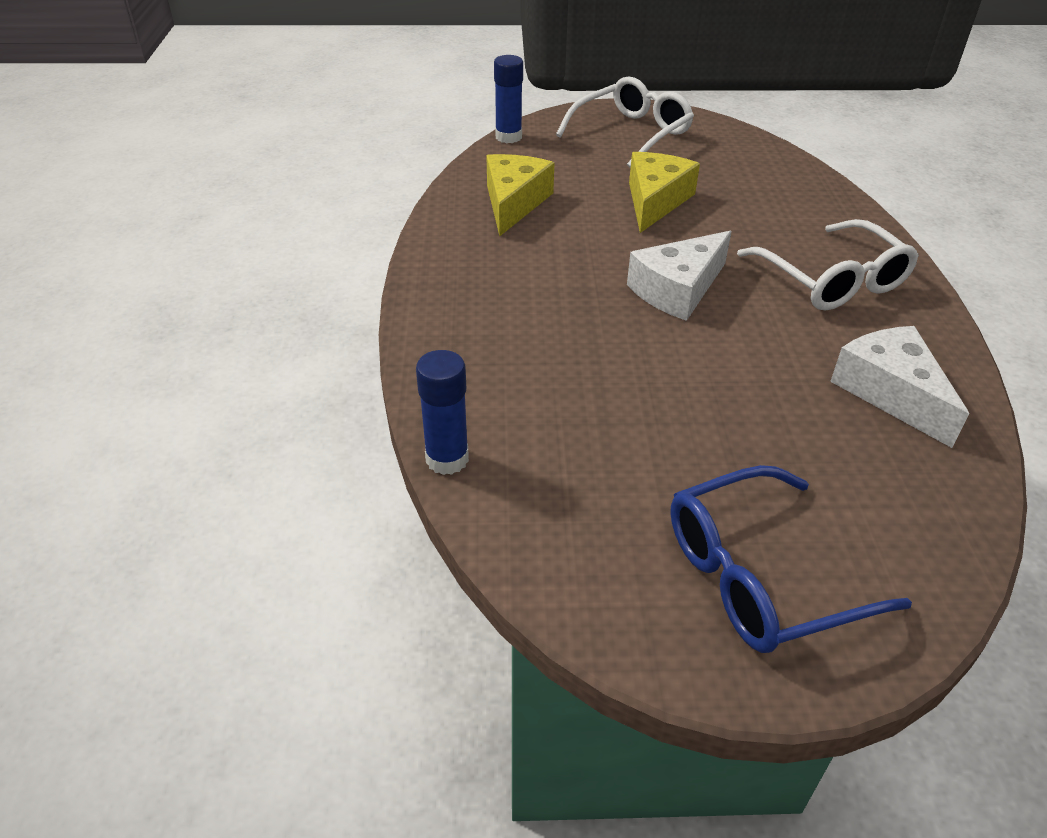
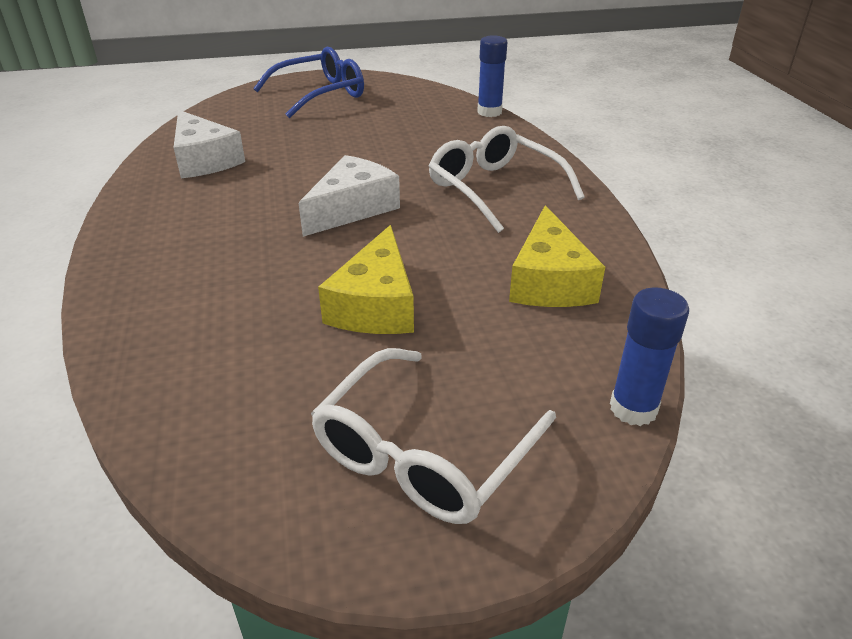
camera: 170 degrees right, 5 degrees down
white glasses [737,219,919,311] -> white glasses moved to [428,126,585,233]

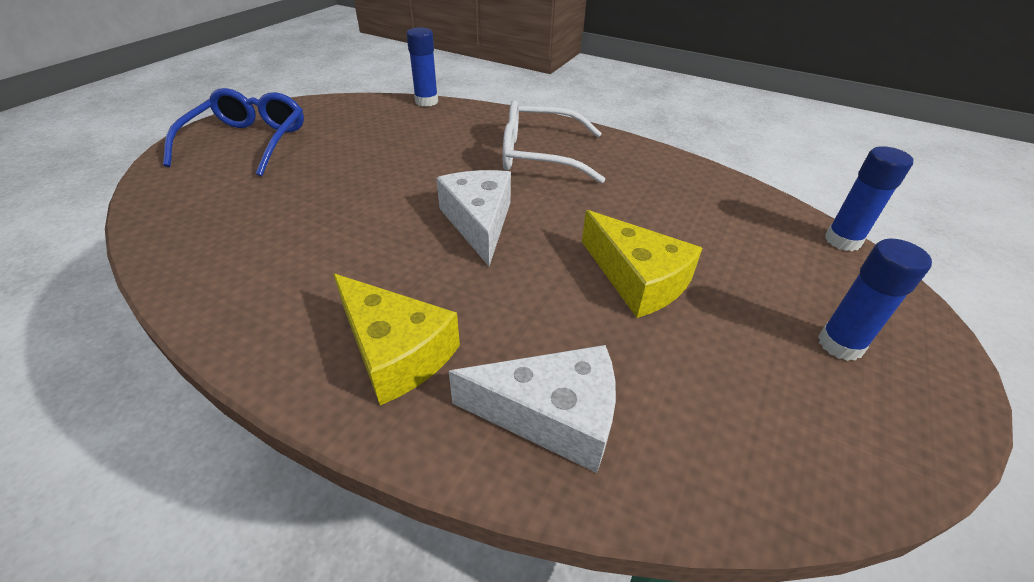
camera: 50 degrees left, 5 degrees up
white cheese [173,110,245,178] -> white cheese moved to [449,345,616,473]
white glasses [311,348,556,524] -> blue glue stick [818,239,932,361]
yellow cheese [509,205,605,307] -> yellow cheese moved to [333,273,460,405]

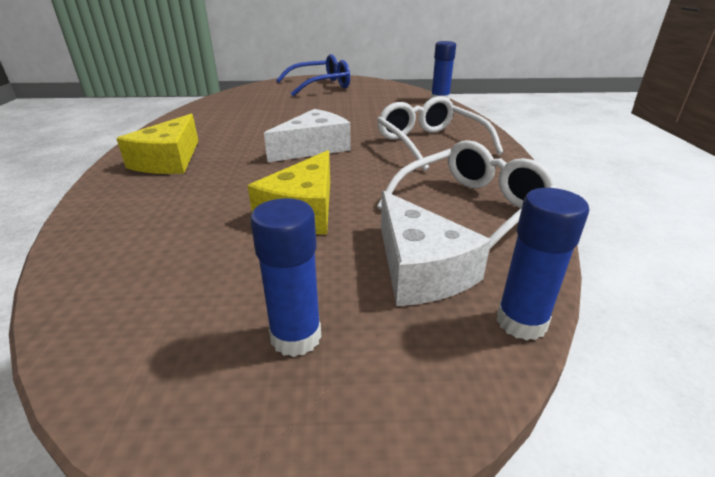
camera: 60 degrees right, 10 degrees down
white cheese [449,345,616,473] -> white cheese moved to [381,190,491,306]
none -> white glasses [377,140,558,250]

